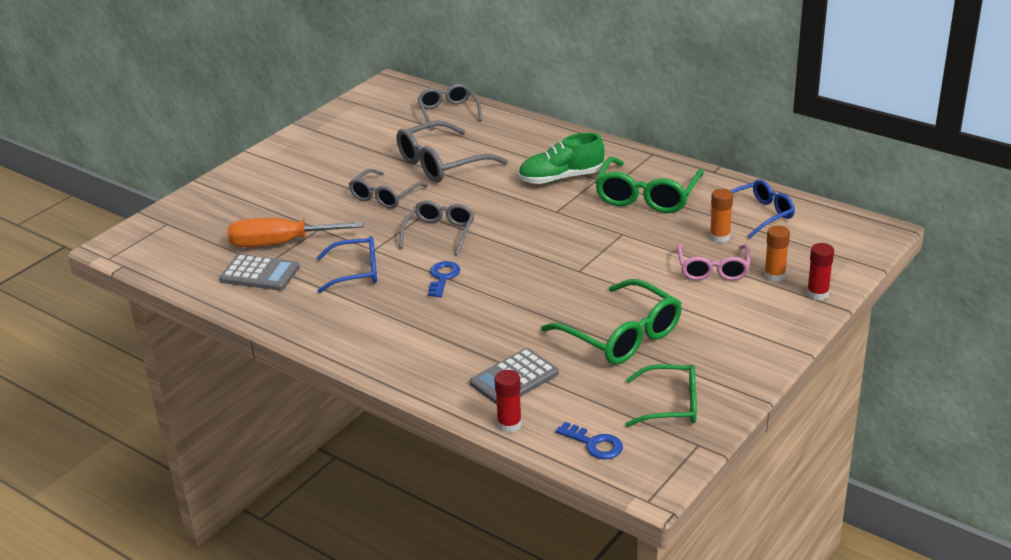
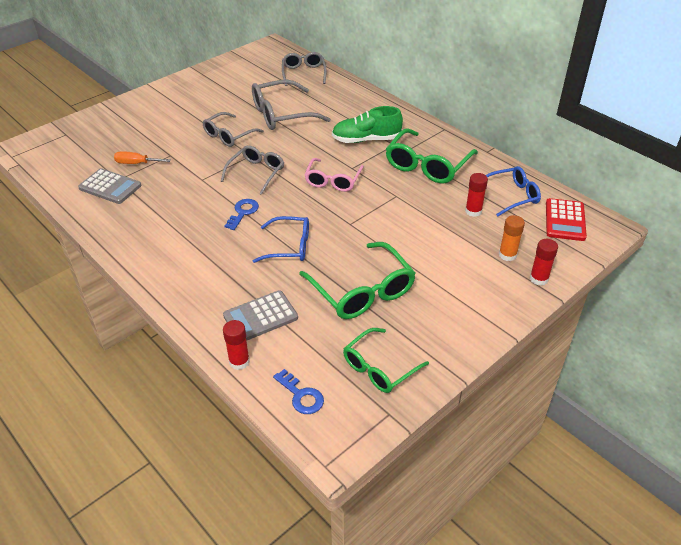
camera: 10 degrees right, 10 degrees up
orange screwdriver [228,218,363,247] -> orange screwdriver [114,151,171,164], size x0.55
blue glasses [317,236,377,293] -> blue glasses moved to [253,216,309,263]
green glasses [625,364,697,427] -> green glasses turned 120 degrees clockwise [343,328,429,393]
pink glasses [677,244,750,281] -> pink glasses moved to [304,158,364,192]
orange glue stick [710,189,733,243] -> red glue stick [465,173,488,217]
none -> red calculator [546,198,587,241]

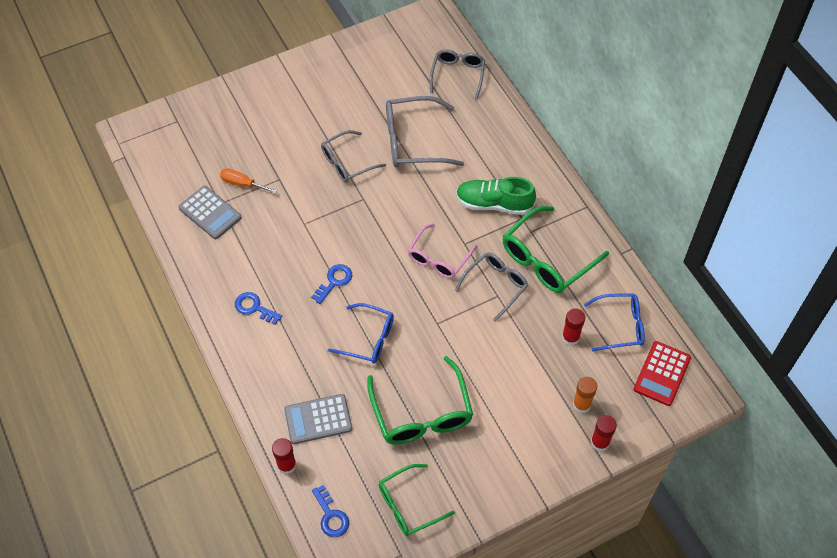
camera: 15 degrees right, 15 degrees up
grey glasses [221,145,284,195] -> grey glasses moved to [455,252,528,322]
none -> blue key [235,292,282,325]

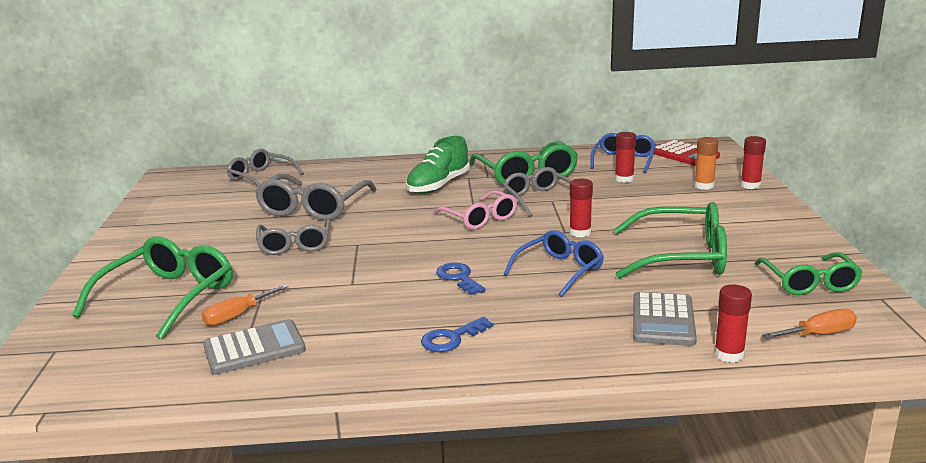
camera: 65 degrees left, 35 degrees down
blue key [312,485,349,537] -> orange screwdriver [762,309,857,339]
none -> green glasses [73,236,232,340]
none -> red glue stick [569,178,593,237]

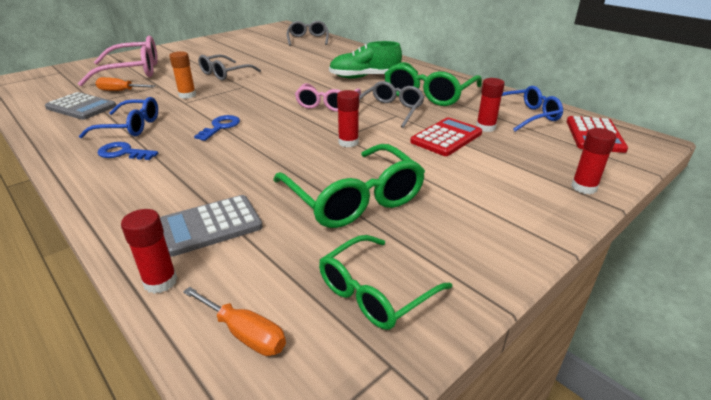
camera: 50 degrees right, 10 degrees up
green glasses [73,236,232,340] -> pink glasses [78,36,158,86]
grey glasses [255,174,377,221] -> none
blue glasses [504,230,604,297] -> blue glasses moved to [79,97,158,138]
orange glue stick [694,137,718,190] -> orange glue stick moved to [169,51,196,99]
none -> red calculator [410,117,482,156]

